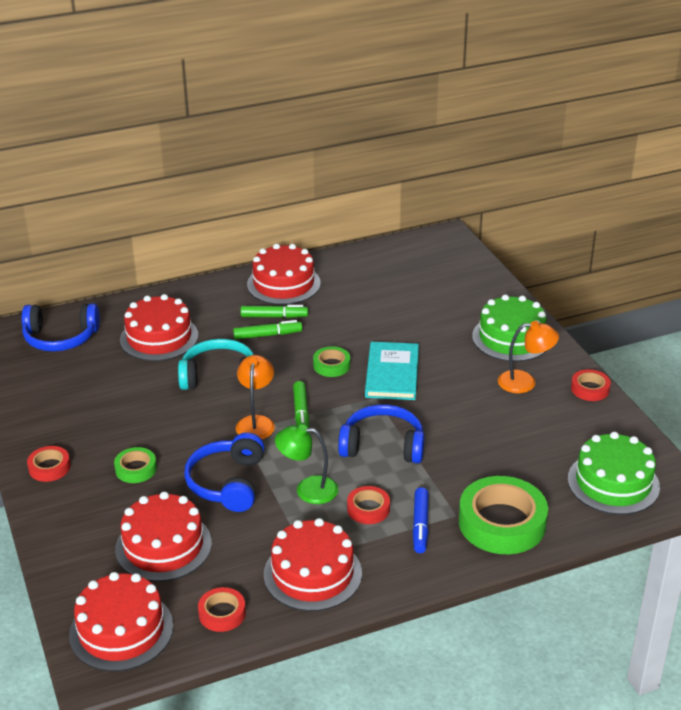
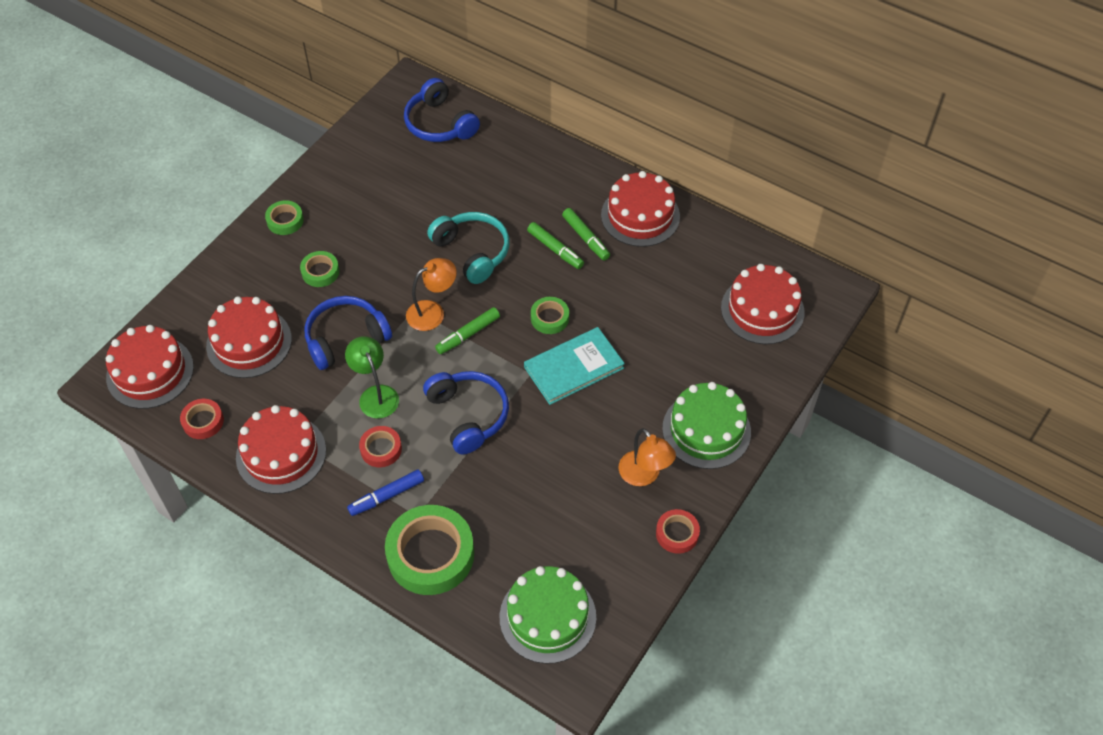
camera: 55 degrees right, 20 degrees up
red tape [27,446,70,482] -> green tape [265,200,304,235]
red cake [120,294,198,361] -> red cake moved to [721,264,805,344]

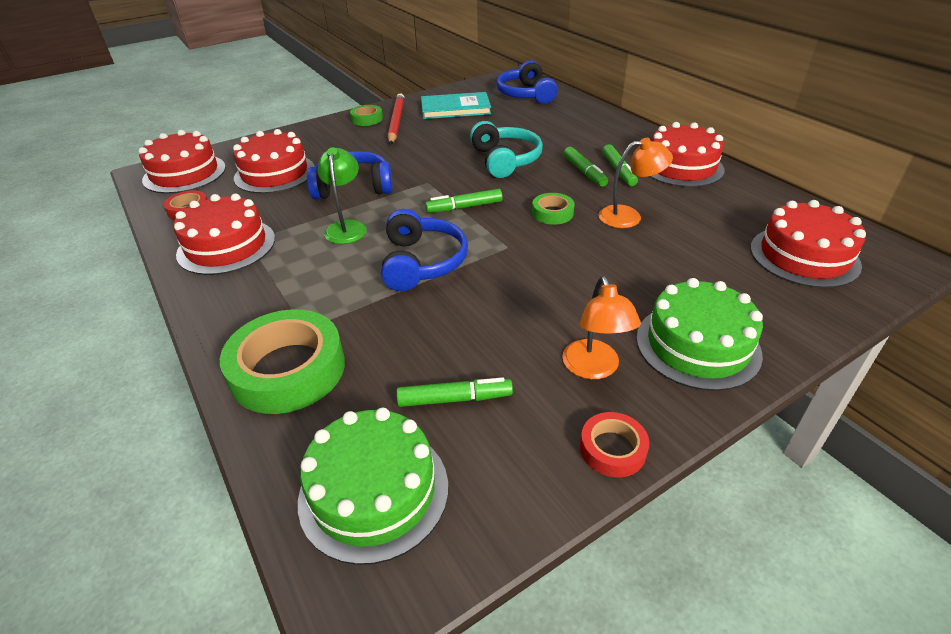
camera: 25 degrees right, 15 degrees down
green tape [300,251,340,287] -> none
blue marker [347,470,424,516] -> none
red tape [359,426,402,467] -> none
orange lamp [406,258,457,331] -> orange lamp moved to [598,138,673,228]
turquoise book [524,327,625,405] -> turquoise book moved to [421,92,491,119]
none -> red pencil [388,93,404,145]
none -> green marker [396,377,513,407]

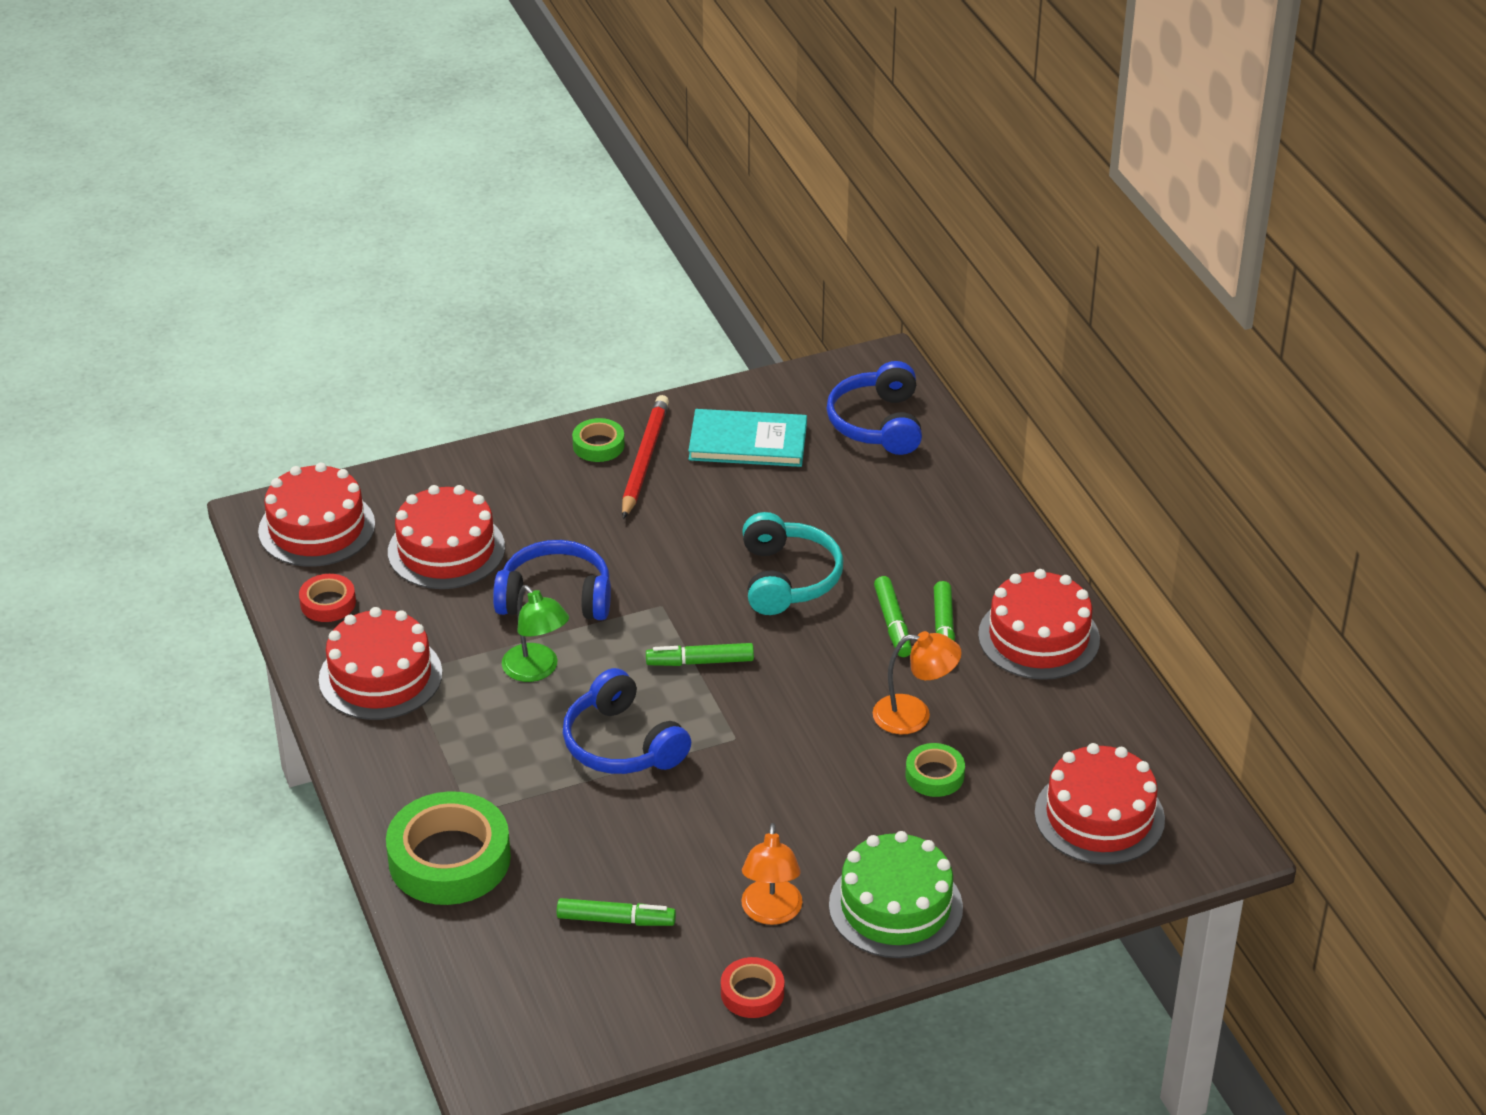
camera: 10 degrees right, 0 degrees up
green cake [298,408,448,565] -> none
green lamp [317,147,367,244] -> green lamp turned 135 degrees clockwise [502,585,569,682]
blue headphones [381,209,468,291] -> blue headphones turned 135 degrees clockwise [563,668,691,774]
green tape [532,193,575,225] -> green tape moved to [906,743,965,797]

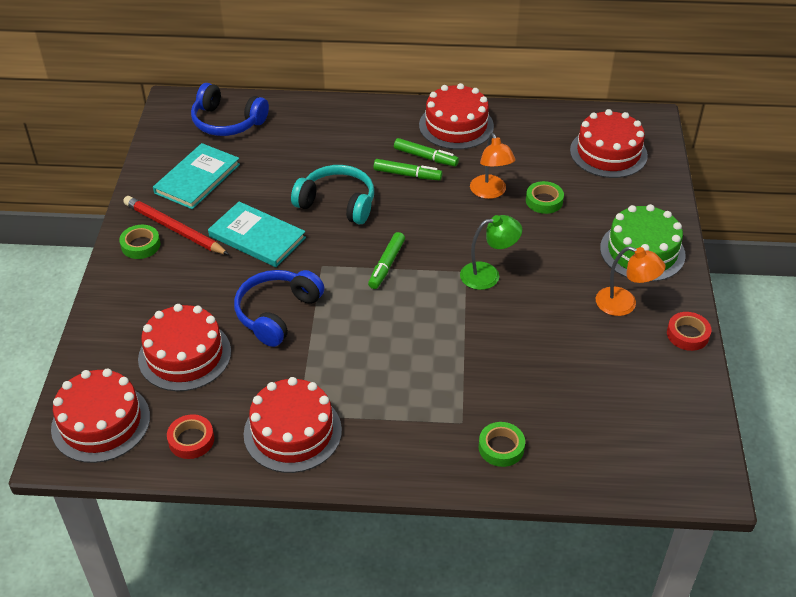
camera: 65 degrees left, 5 degrees up
green tape [386,791,511,905] -> green tape [479,422,525,467], size x0.50
green lamp [502,585,569,682] -> green lamp moved to [460,215,522,290]
green marker [557,898,676,926] -> none
blue headphones [563,668,691,774] -> none
orange lamp [873,631,962,734] -> orange lamp turned 135 degrees clockwise [470,133,516,199]
none -> turquoise book [208,202,306,267]

